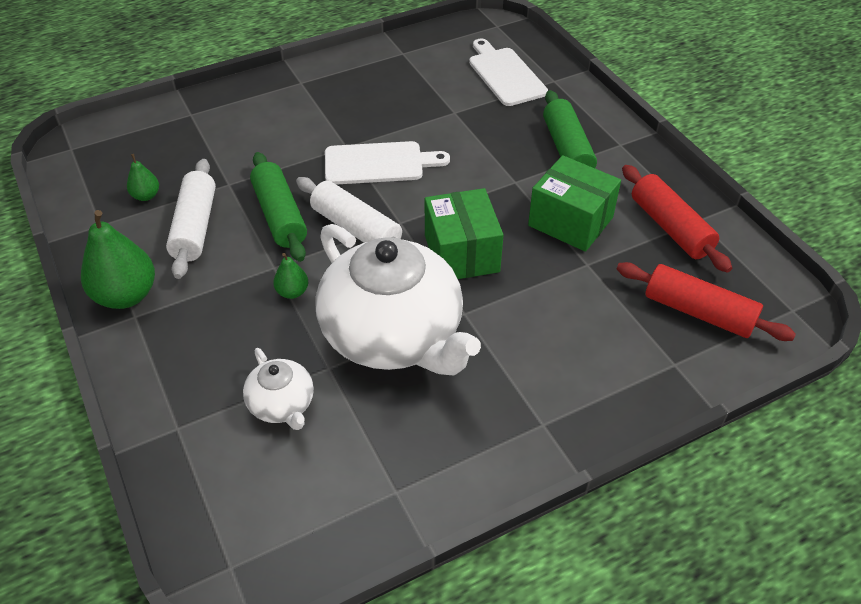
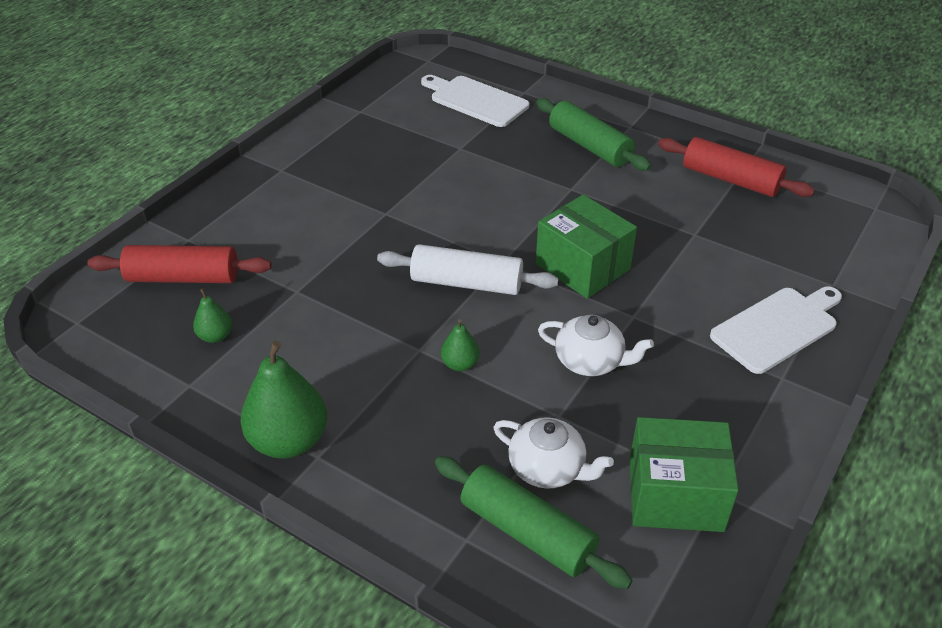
camera: 30 degrees left, 5 degrees down
white rolling pin [166,159,216,279] -> none
green rolling pin [250,152,307,262] -> green rolling pin moved to [435,456,633,589]
white teapot [315,224,481,376] -> white teapot [538,314,654,376], size x0.45
white cutting board [325,141,450,185] -> white cutting board moved to [710,286,842,374]
green box [528,155,621,252] -> green box moved to [629,417,739,532]
red rolling pin [617,262,796,341] -> red rolling pin moved to [87,245,271,283]

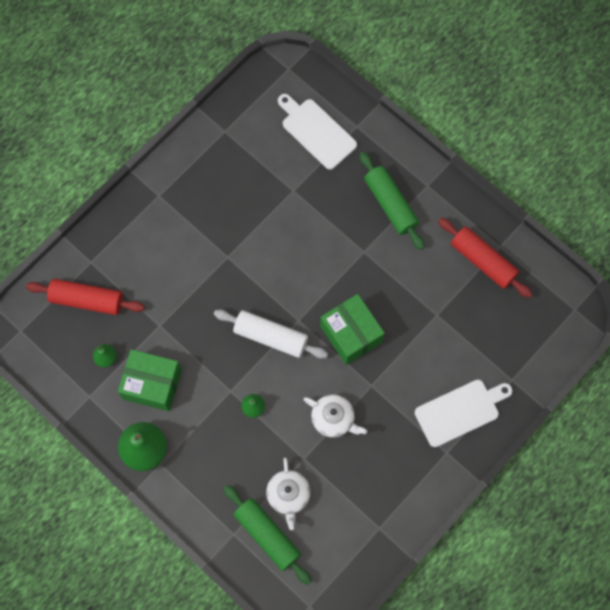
camera: 10 degrees right, 30 degrees up
white teapot [493,417,614,489] -> white teapot turned 45 degrees clockwise [266,458,310,530]
green box [629,417,739,532] -> green box moved to [118,349,182,411]

